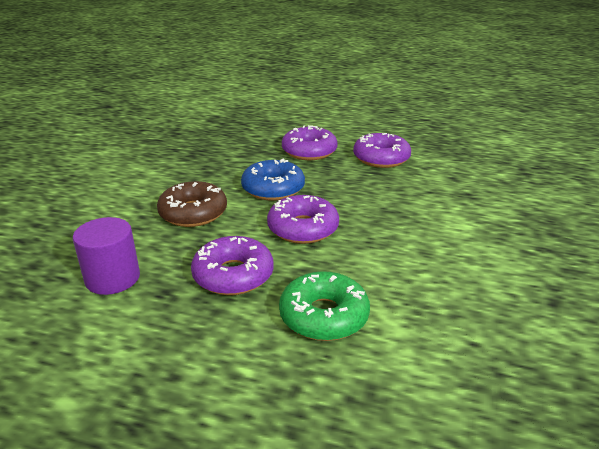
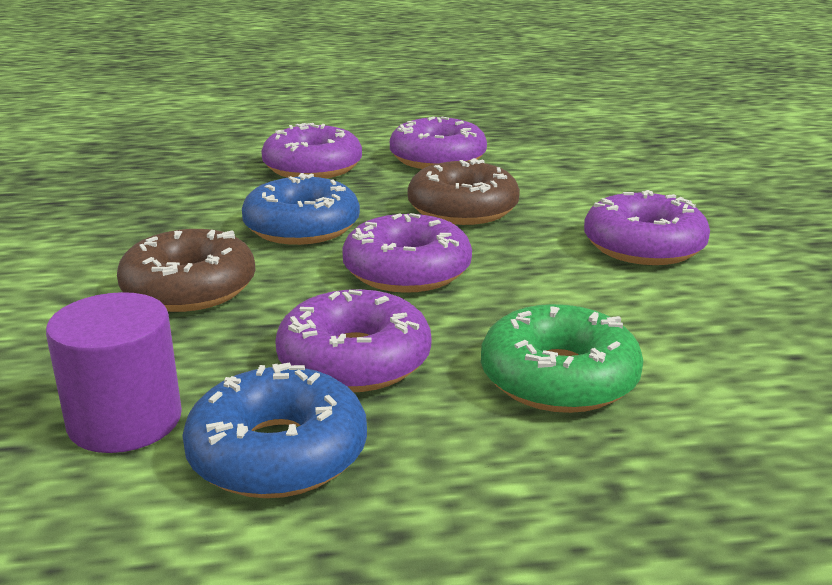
camera: 25 degrees left, 5 degrees down
none -> blue donut [182,362,367,498]
none -> brown donut [408,158,520,225]
none -> purple donut [584,190,710,265]

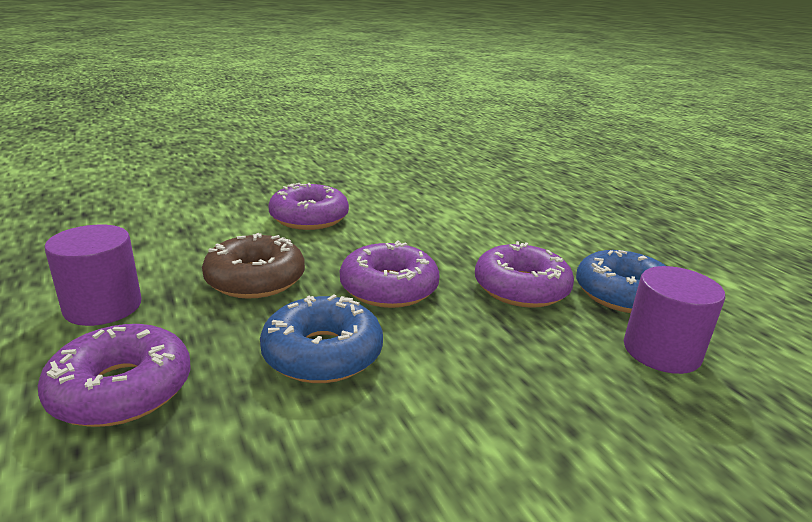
camera: 110 degrees left, 0 degrees up
brown donut [117,229,256,312] -> none
purple donut [390,116,487,169] -> purple cylinder [45,225,142,326]
green donut [481,304,643,413] -> none

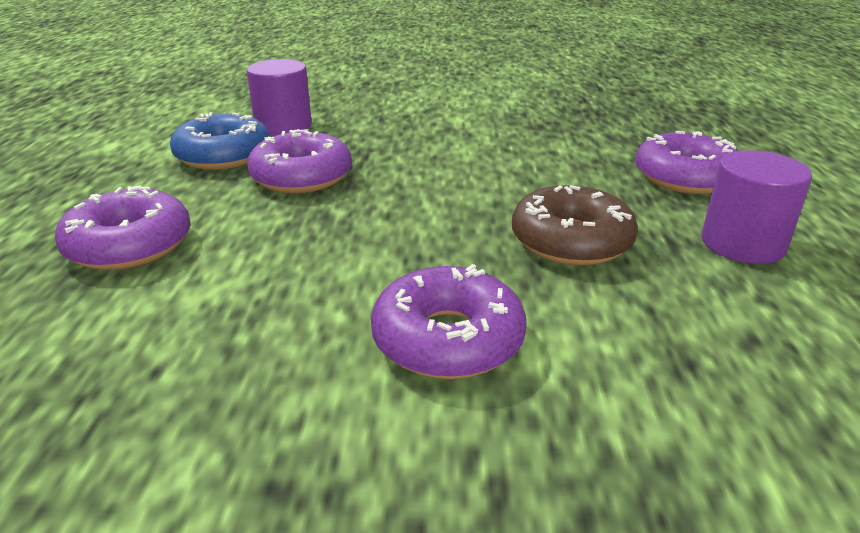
camera: 150 degrees left, 5 degrees up
blue donut [260,295,383,383] -> none
purple donut [340,240,439,308] -> purple donut moved to [55,186,190,270]

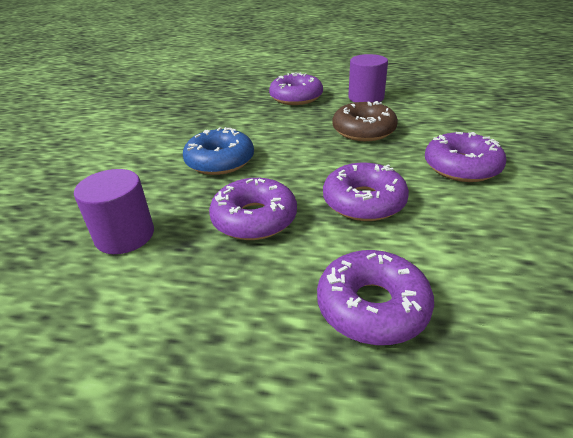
camera: 80 degrees left, 5 degrees up
blue donut [170,112,270,170] -> blue donut moved to [183,127,254,175]
none -> purple donut [323,163,409,221]

